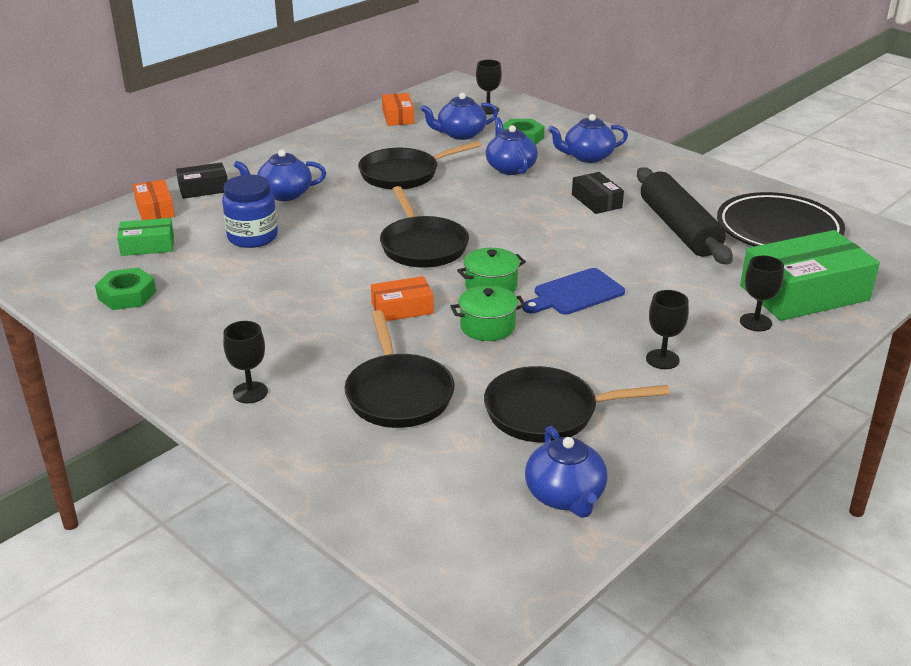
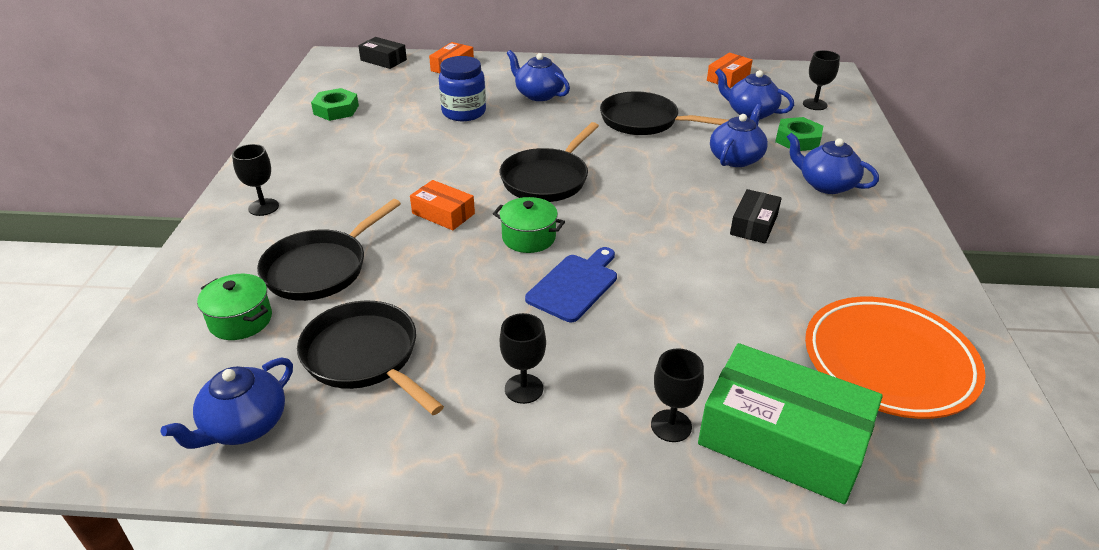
camera: 50 degrees right, 5 degrees up
green box [117,218,174,256] -> none
black box [176,162,228,199] -> black box moved to [358,37,407,69]
green pot [451,285,526,341] -> green pot moved to [197,274,272,340]
blue cutting board [522,268,625,315] -> blue cutting board turned 105 degrees clockwise [525,247,617,322]
black rolling pin [637,167,733,264] -> none
black plate [717,192,845,246] -> orange plate [805,297,986,419]

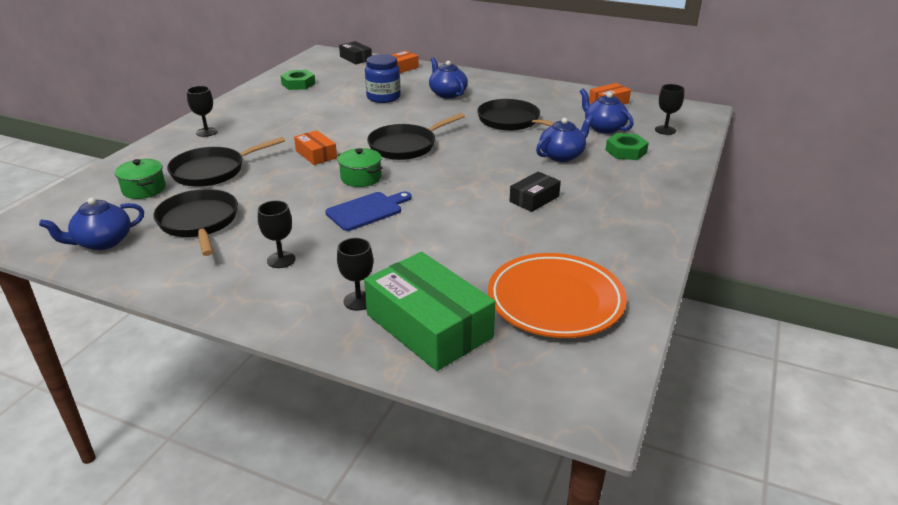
camera: 20 degrees right, 5 degrees down
blue teapot [787,133,879,194] -> none

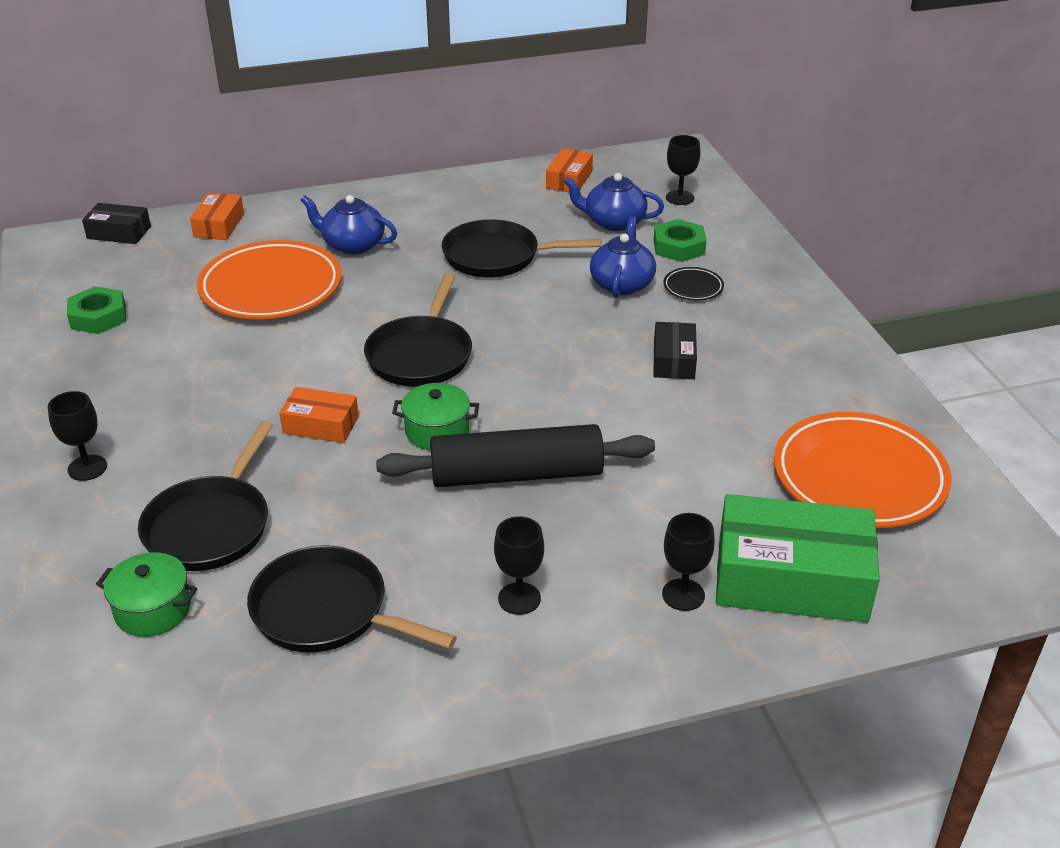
camera: 40 degrees left, 5 degrees up
blue teapot [39,198,144,250] -> none
blue cutting board [325,192,412,231] -> black rolling pin [376,424,655,487]
blue jar [365,54,400,103] -> orange plate [197,240,342,319]
none -> black plate [663,267,724,300]

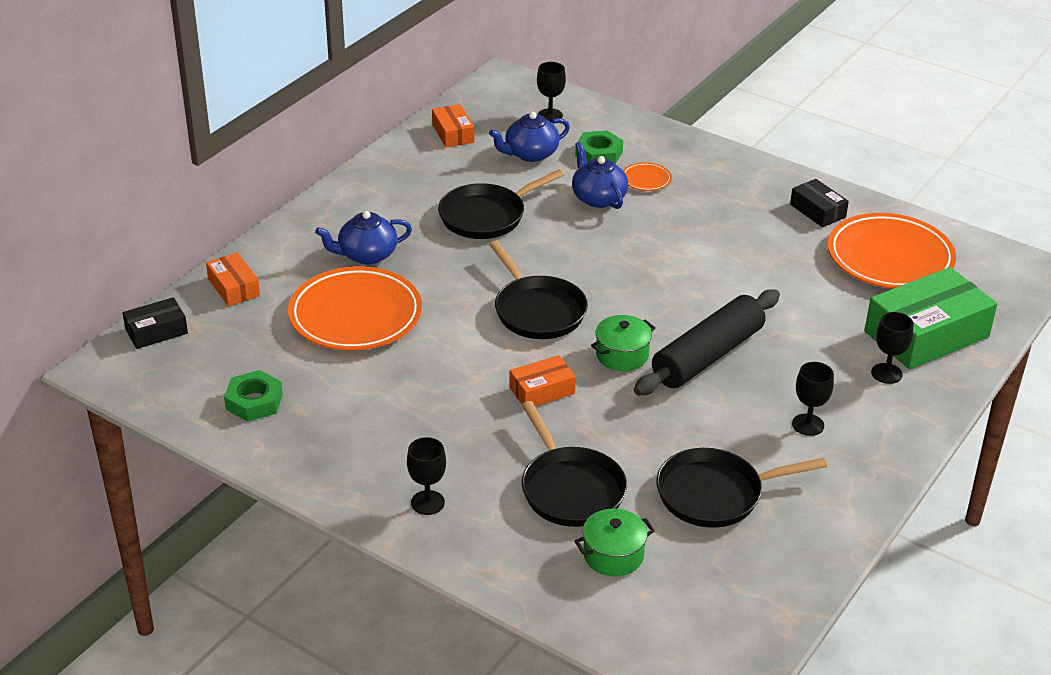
camera: 40 degrees left, 0 degrees up
black box [653,322,697,379] -> black box moved to [790,179,849,227]
black plate [663,267,724,300] -> orange plate [623,162,672,191]

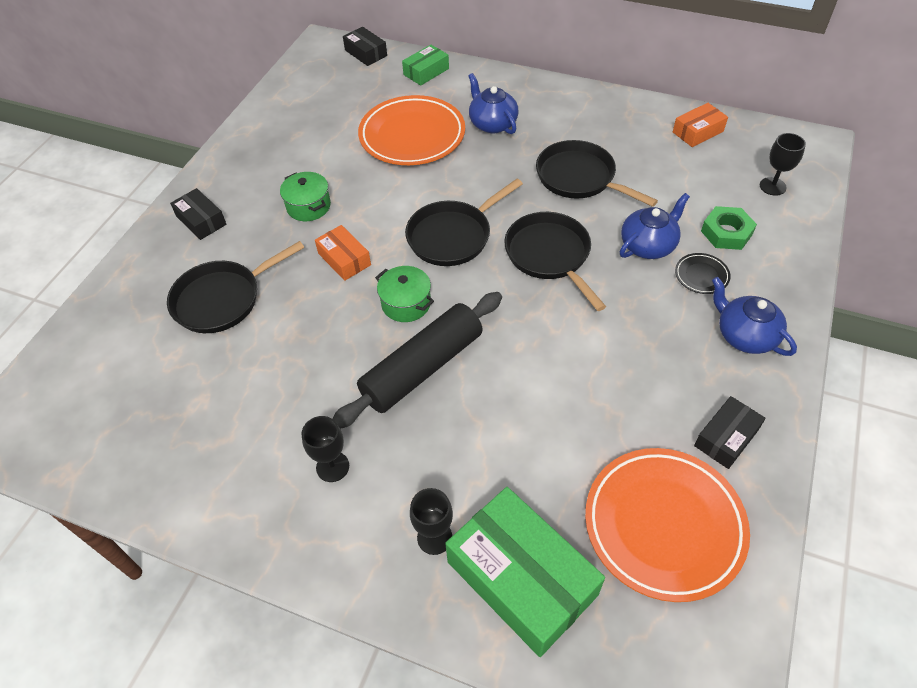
camera: 80 degrees right, 15 degrees up
orange box [206,253,260,306] -> green box [402,45,449,86]
green nut [224,370,283,421] -> none
black goblet [407,437,446,515] -> black box [170,188,227,240]
blue teapot [489,112,570,162] -> blue teapot moved to [712,277,797,356]
green pot [574,509,655,576] -> green pot moved to [280,172,331,221]
orange plate [623,162,672,191] -> black plate [675,253,731,294]
black rolling pin [634,289,780,396] -> black rolling pin turned 75 degrees counterclockwise [333,292,502,429]
black pan [656,448,827,528] -> black pan moved to [504,212,606,311]

